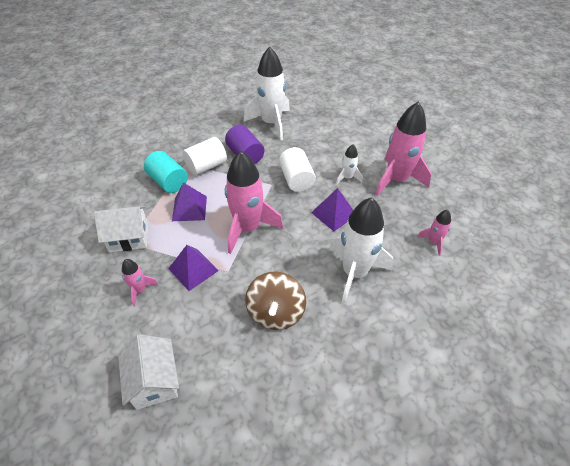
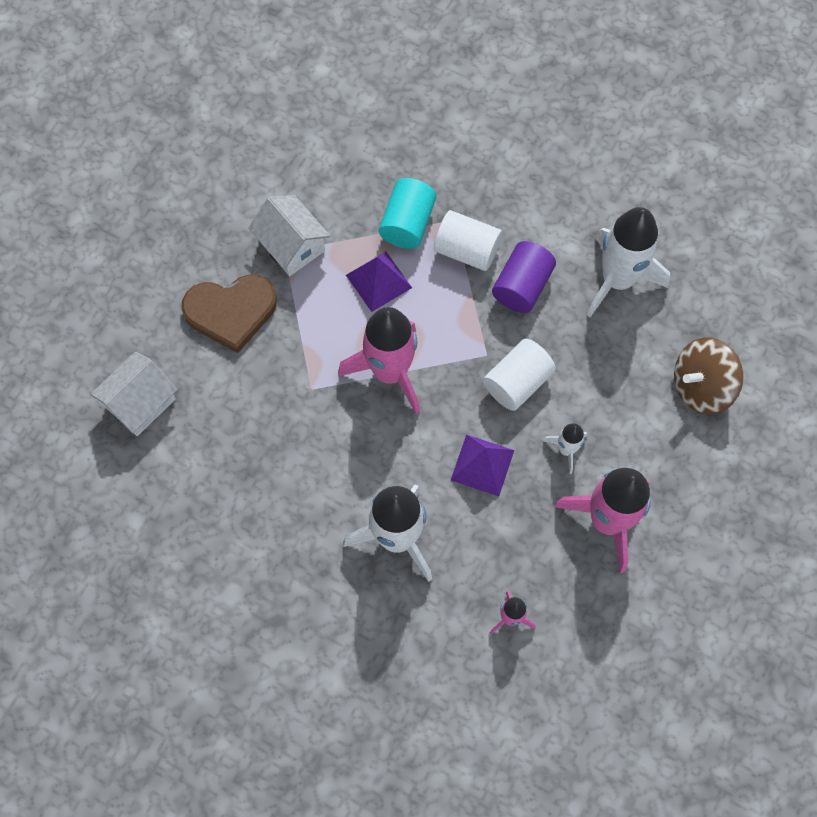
camera: 60 degrees right, 20 degrees up
pink rocket [122,259,158,306] -> brown heart [181,275,277,353]
purple pyramid [168,245,219,291] -> none
brown spinning top [245,272,306,330] -> brown spinning top moved to [674,337,743,415]

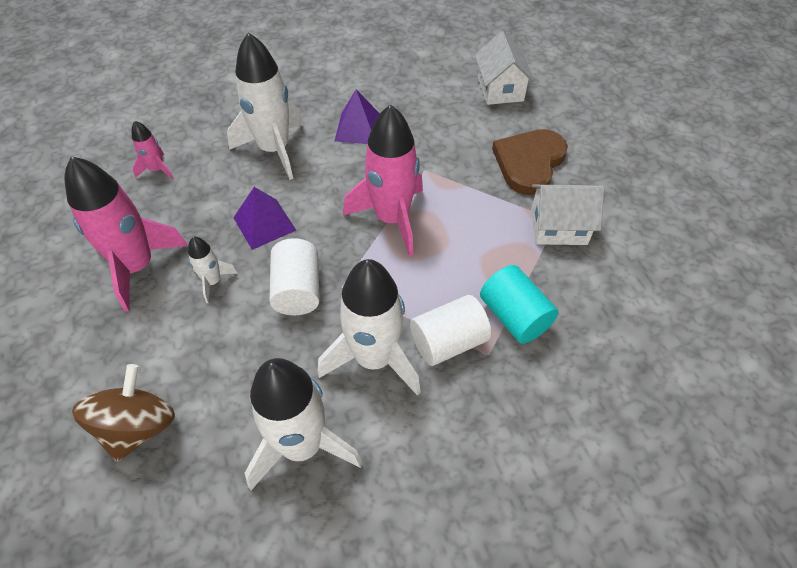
camera: 130 degrees right, 15 degrees down
purple pyramid [346,252,412,312] -> purple pyramid moved to [335,90,380,144]
purple cylinder [492,241,556,313] -> white rocket [318,259,421,396]

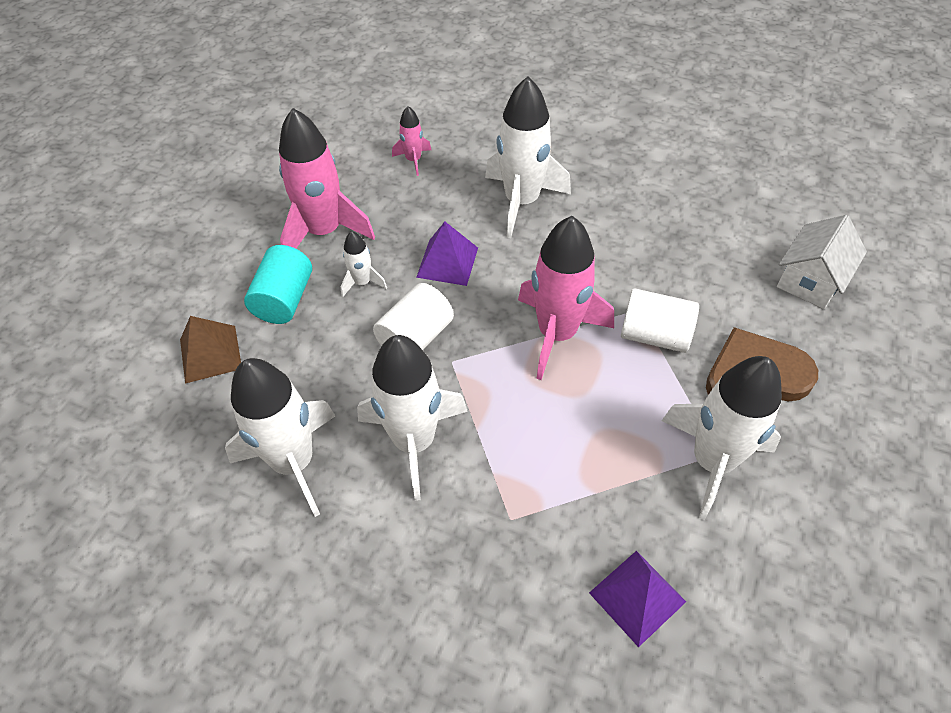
camera: 45 degrees right, 0 degrees up
brown spinning top [72,364,175,462] -> brown pyramid [180,316,241,384]
purple pyramid [335,90,380,144] -> purple pyramid moved to [589,551,686,647]
white cylinder [410,295,491,366] -> white cylinder moved to [621,288,699,353]
turquoise cylinder [480,265,559,344] -> turquoise cylinder moved to [244,245,312,324]
white house [531,185,604,245] -> white rocket [662,356,782,520]

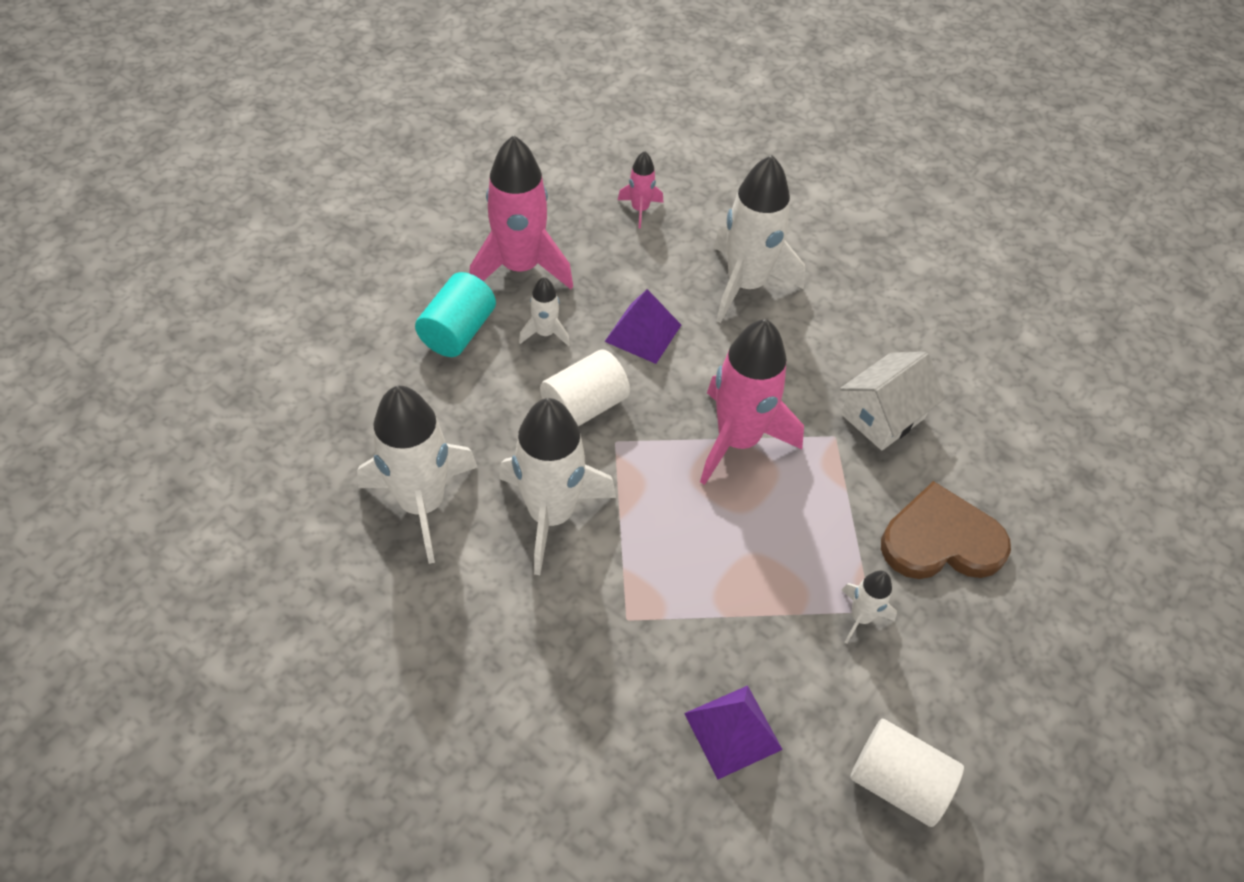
camera: 10 degrees right, 0 degrees up
brown pyramid [180,316,241,384] -> none
white cylinder [621,288,699,353] -> white cylinder moved to [850,719,964,827]
white rocket [662,356,782,520] -> white rocket [842,571,897,644], size x0.47
white house [777,215,867,309] -> white house moved to [840,352,945,450]

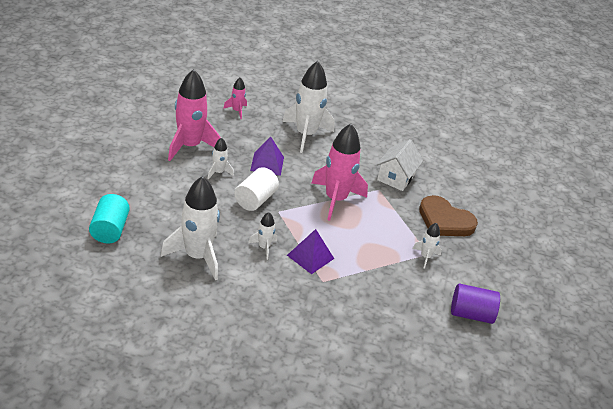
camera: 25 degrees left, 15 degrees down
turquoise cylinder [415,272,496,357] -> turquoise cylinder moved to [89,194,130,243]
white rocket [499,398,616,575] -> white rocket [248,212,277,260], size x0.47
purple pyramid [684,685,783,779] -> purple pyramid moved to [287,229,334,274]
white cylinder [850,719,964,827] -> purple cylinder [451,283,500,324]
brown heart [881,481,1011,579] -> brown heart turned 120 degrees counterclockwise [419,195,478,236]

